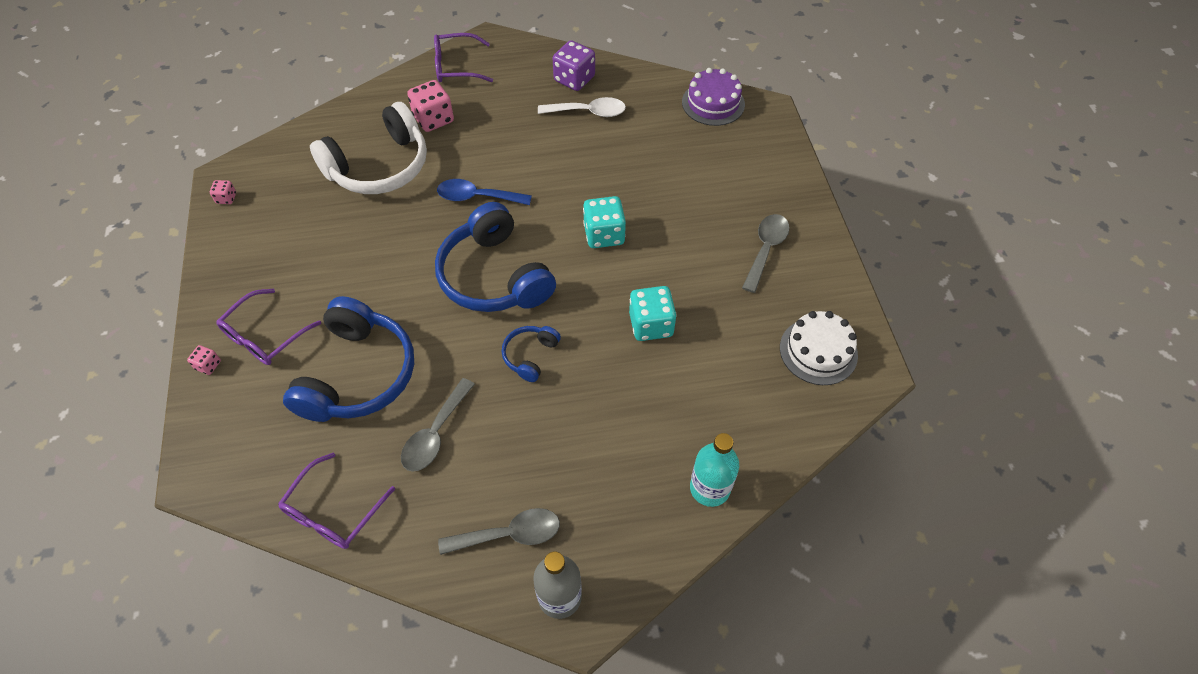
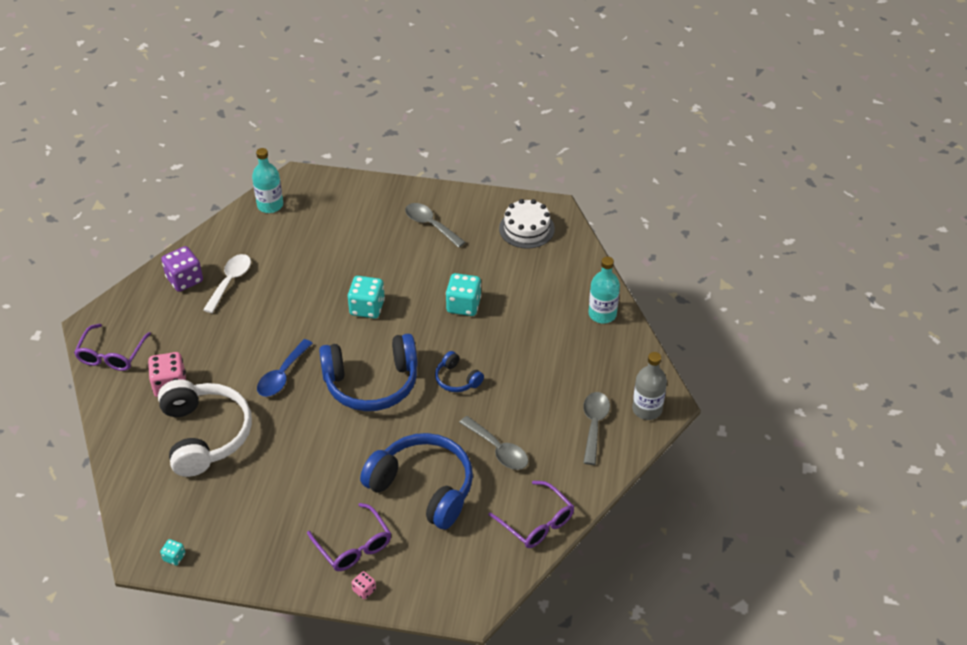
camera: 70 degrees left, 10 degrees down
pink dice [210,180,236,204] -> turquoise dice [160,539,185,566]
purple cake [682,68,745,126] -> turquoise bottle [252,148,283,213]

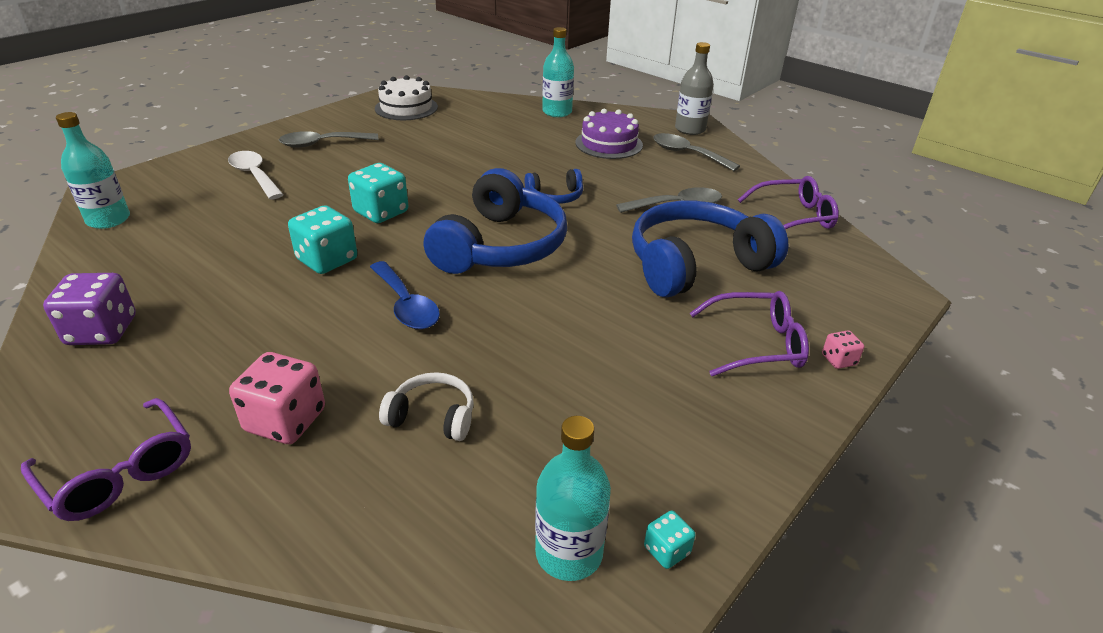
camera: 60 degrees left, 10 degrees down
white headphones [158,379,252,477] -> white headphones [379,372,474,441], size x0.47
white spoon [203,254,251,313] -> white spoon moved to [228,151,284,200]
turquoise dice [446,273,481,316] -> turquoise dice moved to [288,206,357,274]
none -> turquoise bottle [535,416,611,581]
none -> purple cake [576,109,643,159]

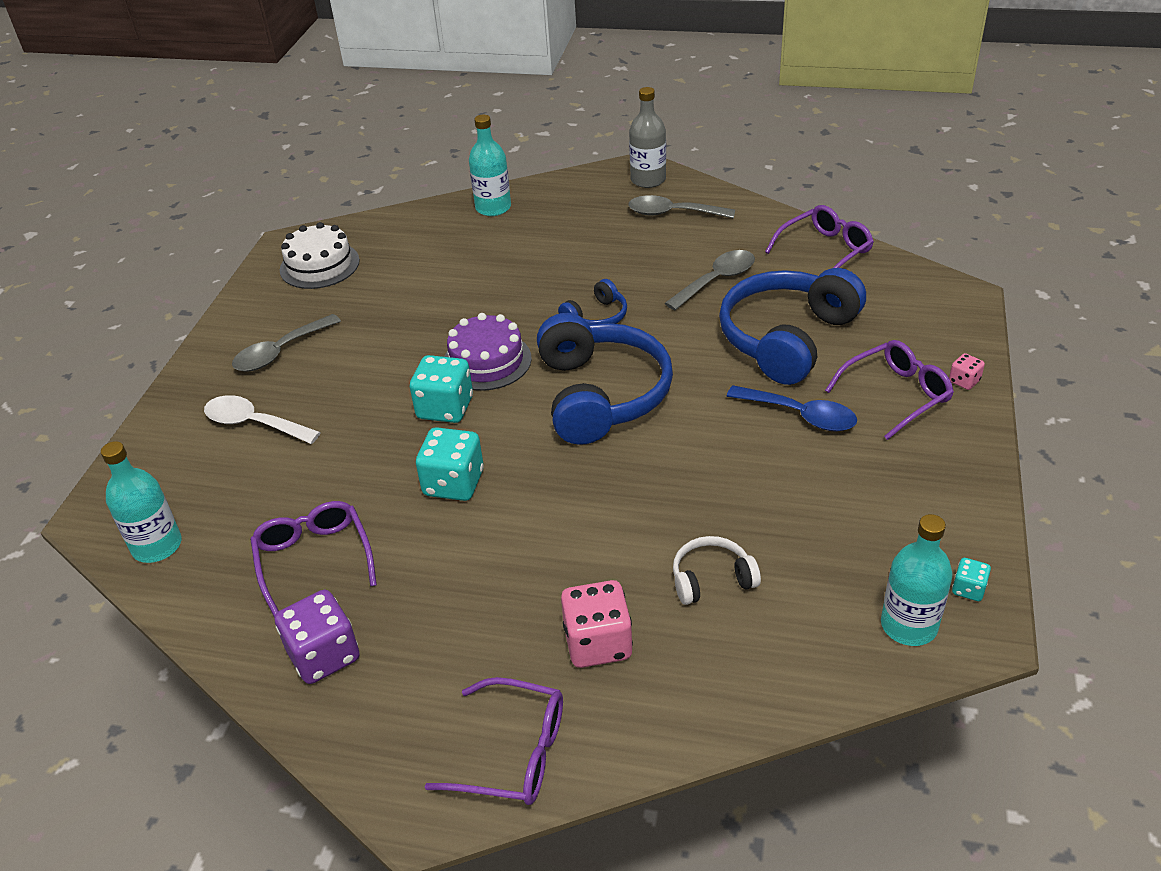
camera: 25 degrees left, 5 degrees up
blue spoon [370,261,440,329] -> blue spoon moved to [727,385,857,431]
purple cake [576,109,643,159] -> purple cake moved to [444,313,532,391]
none -> purple glasses [250,501,377,618]

